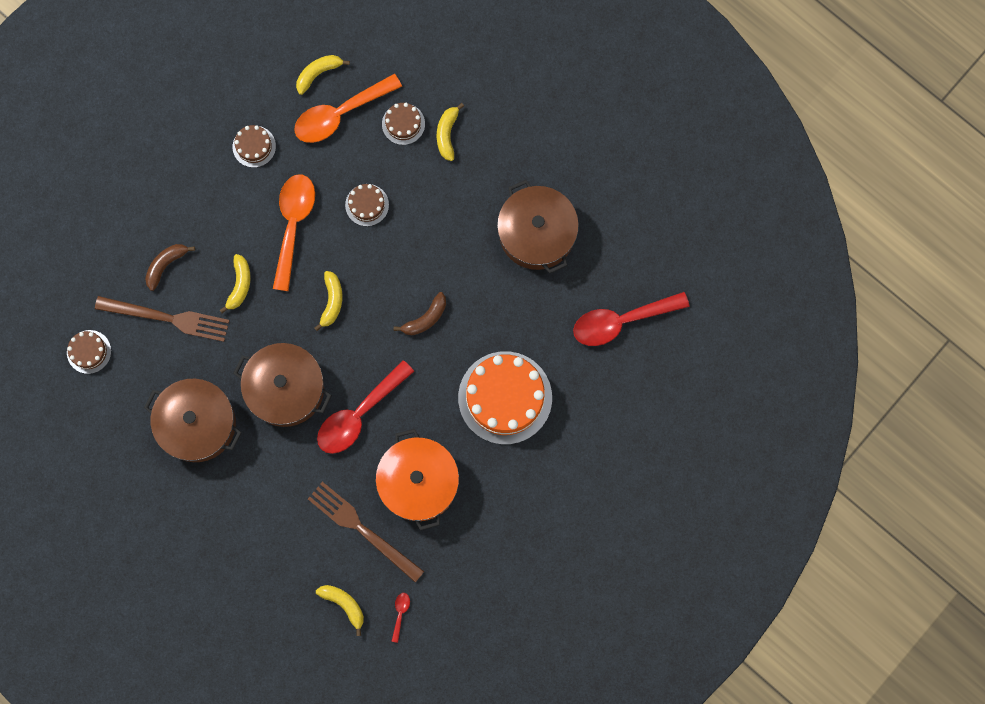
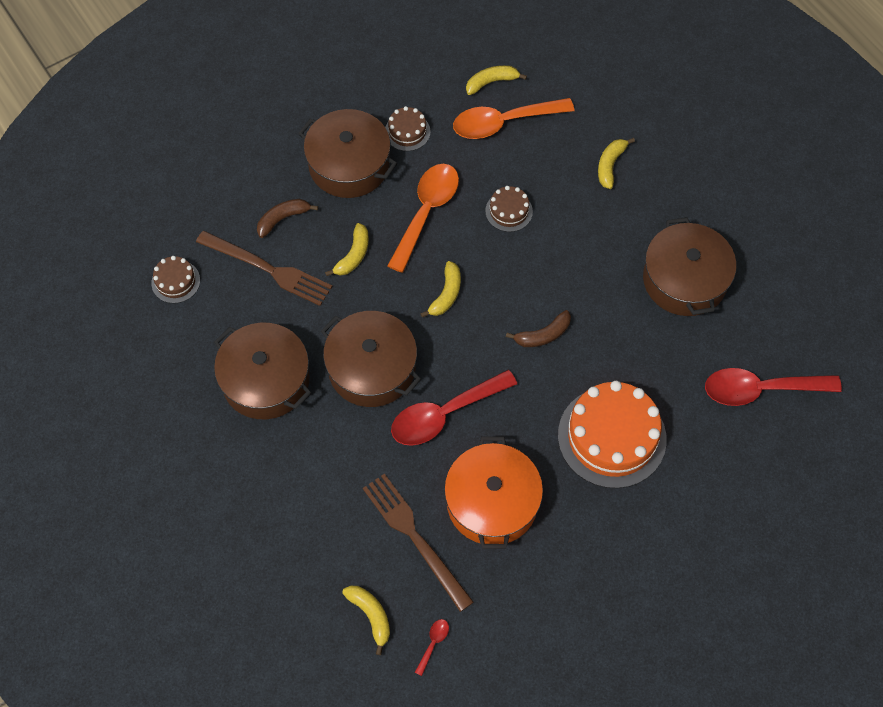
camera: 15 degrees right, 15 degrees down
brown cake [382,103,425,145] -> none
none -> brown pot [298,109,397,198]

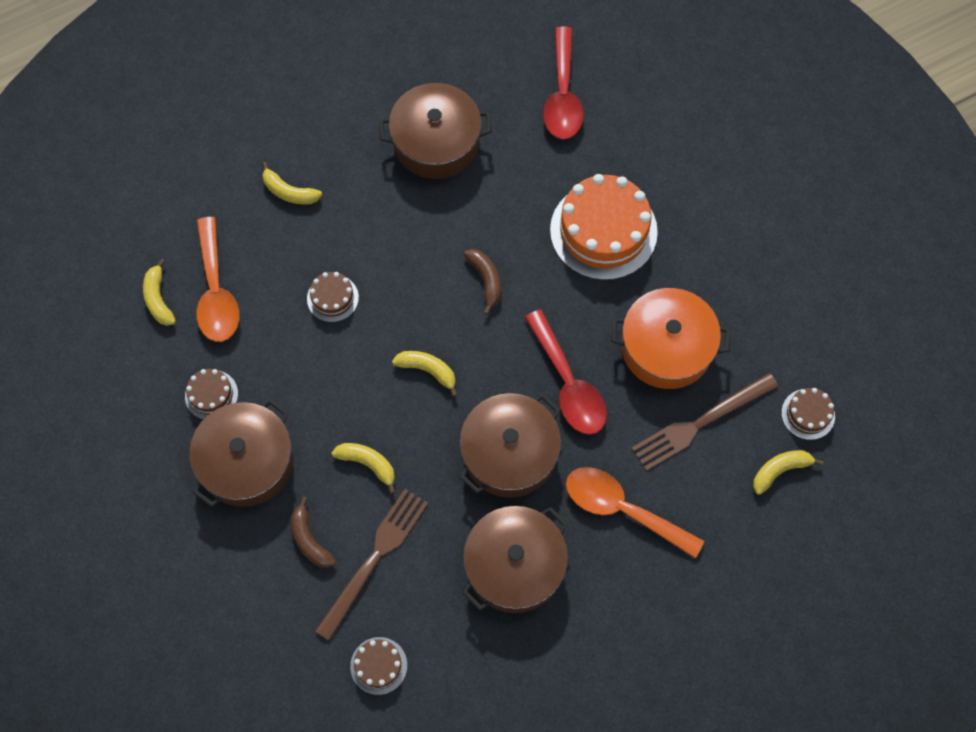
camera: 85 degrees left, 5 degrees up
orange spoon [387,164,459,273] -> orange spoon moved to [566,467,704,558]
red spoon [415,619,449,676] -> brown cake [781,388,835,440]

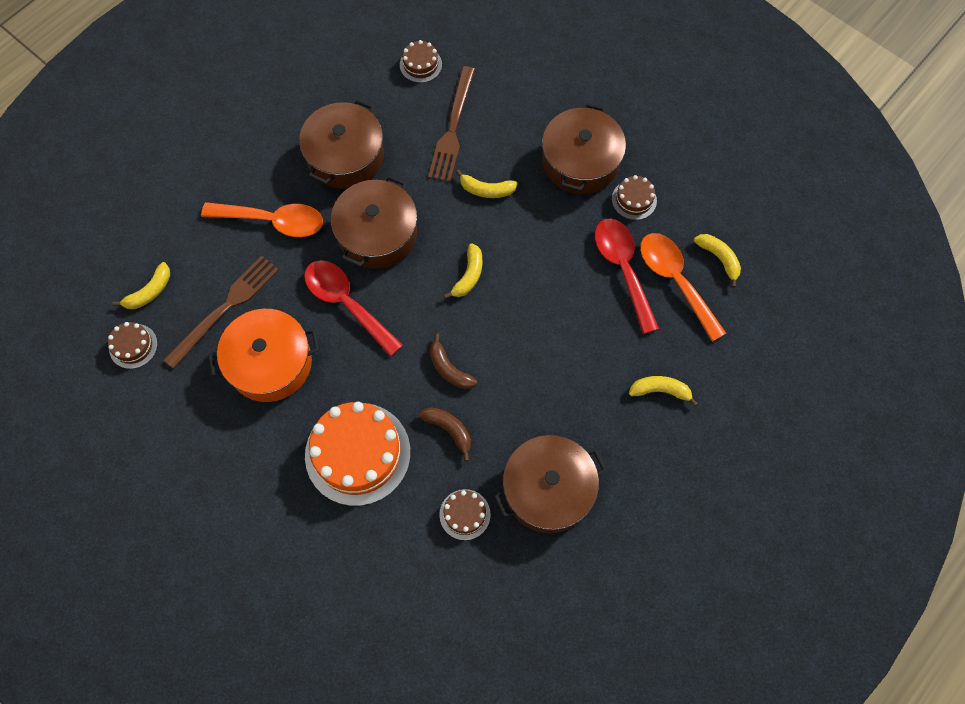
camera: 160 degrees right, 0 degrees up
brown banana [291,497,336,568] -> brown banana moved to [418,407,471,461]
brown cake [307,272,359,322] -> brown cake moved to [439,489,491,540]
yellow banana [392,351,458,397] -> yellow banana turned 75 degrees counterclockwise [444,244,482,299]
red spoon [543,27,584,139] -> red spoon moved to [595,219,659,334]

